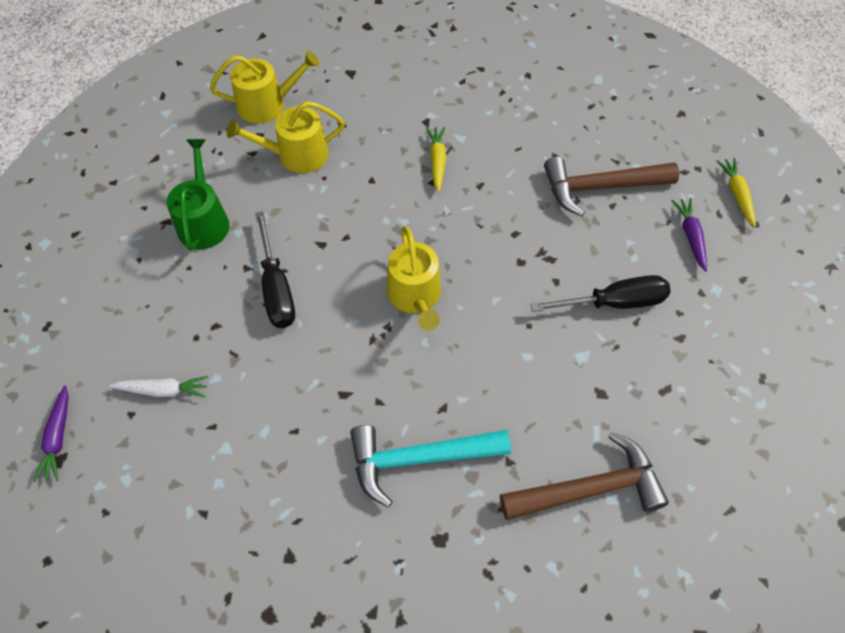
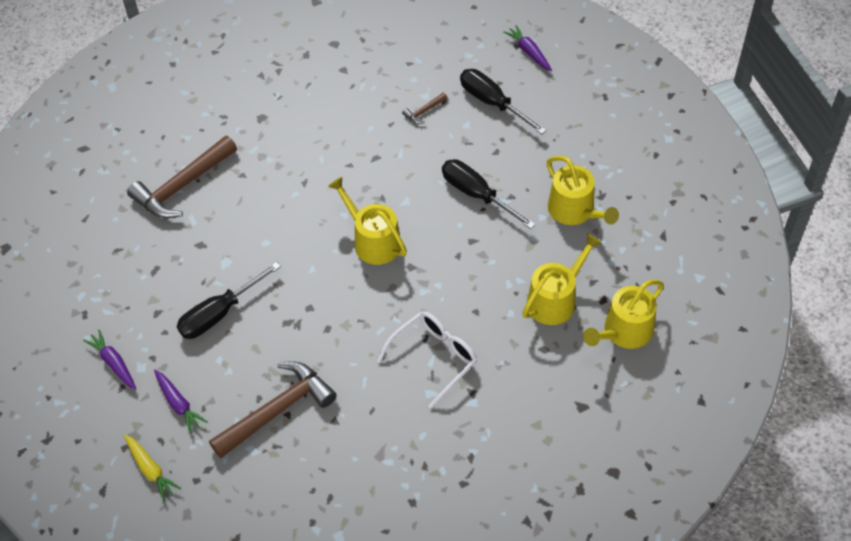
camera: 150 degrees right, 5 degrees down
white carrot [109,376,208,398] -> black screwdriver [460,69,547,134]
green watering can [167,139,229,251] -> yellow watering can [547,156,619,225]
turquoise hammer [350,425,511,507] -> none
yellow carrot [426,127,446,192] -> white glasses [377,311,477,408]
none -> purple carrot [83,329,136,390]
none -> brown hammer [402,93,447,124]

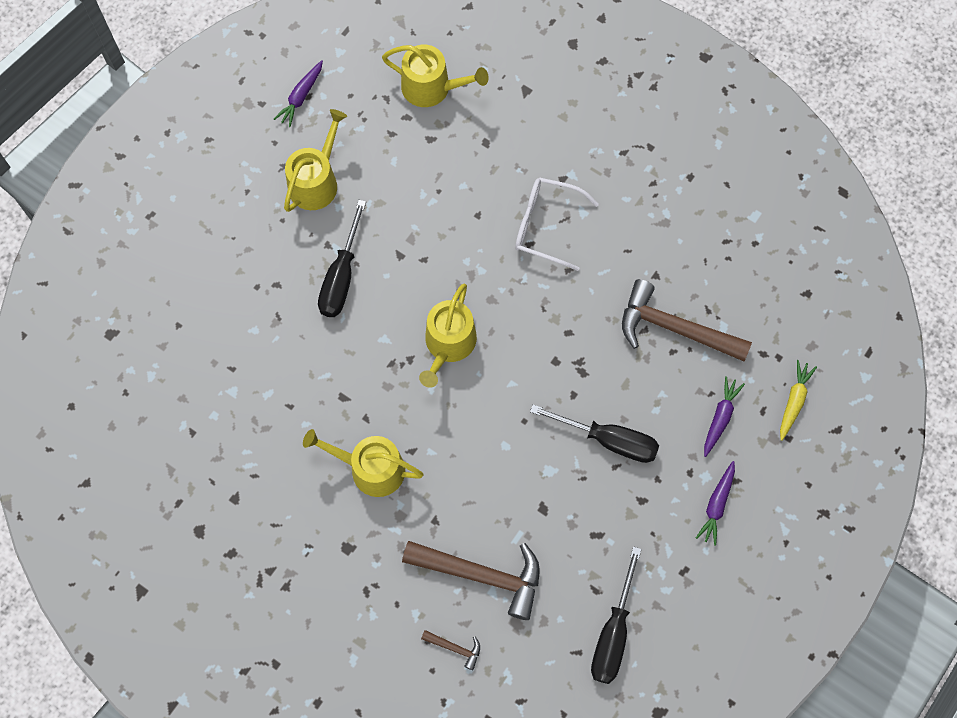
camera: 120 degrees left, 15 degrees up
brown hammer [402,93,447,124] -> brown hammer moved to [421,630,480,670]
black screwdriver [460,69,547,134] -> black screwdriver moved to [591,547,642,684]
purple carrot [503,25,552,71] -> purple carrot moved to [274,60,323,127]
yellow watering can [522,233,602,325] -> yellow watering can moved to [303,429,424,497]

